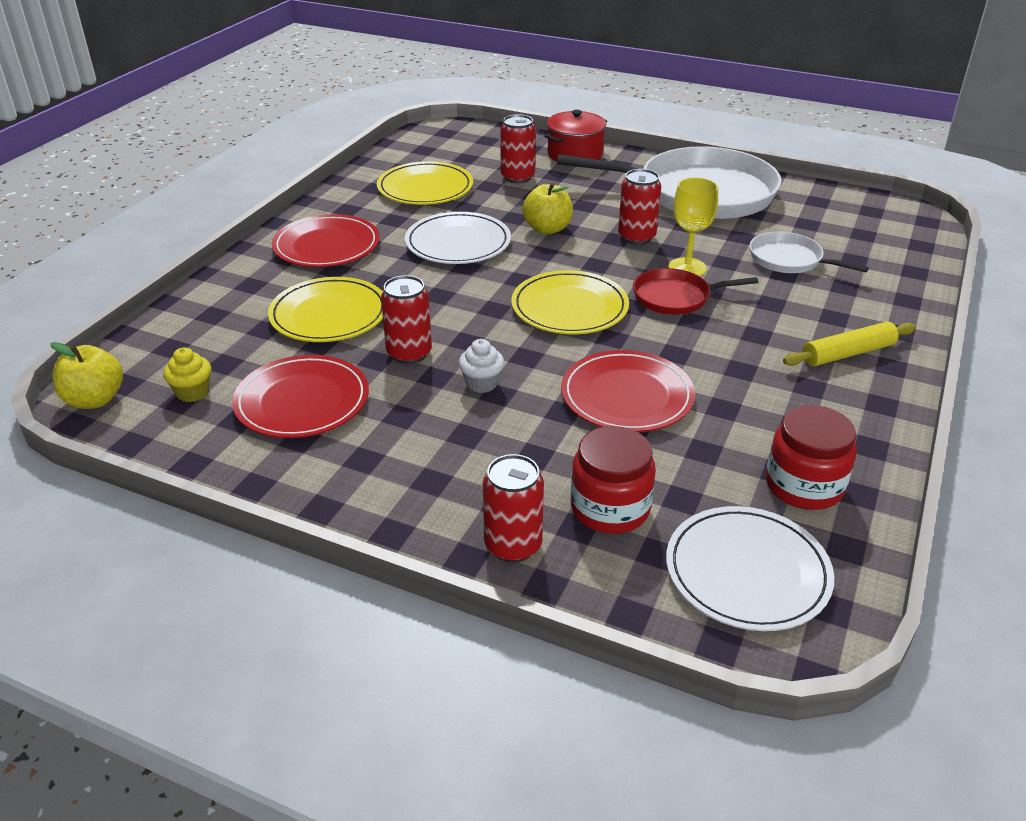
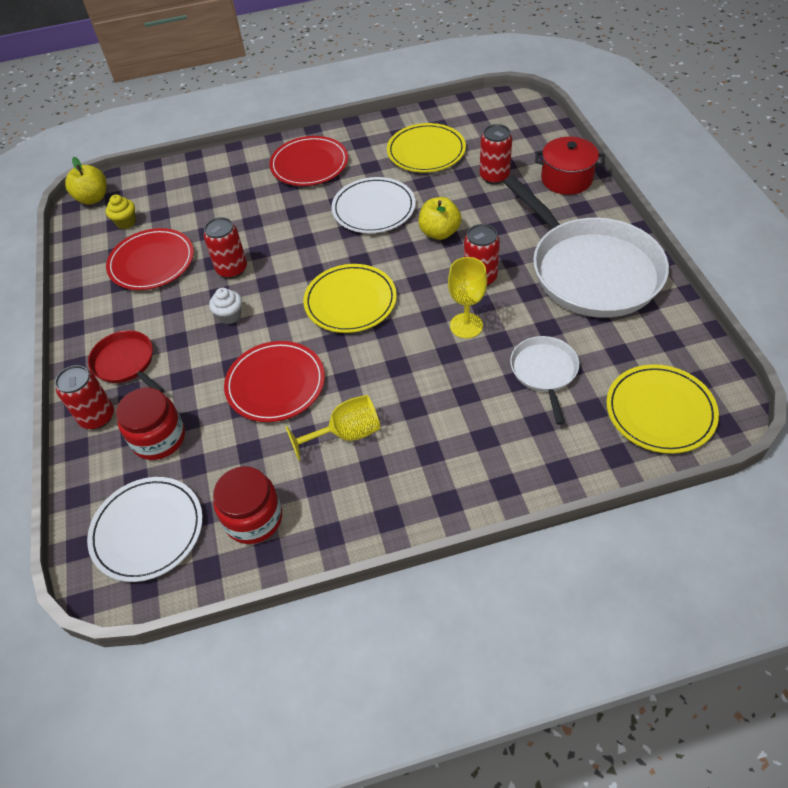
camera: 55 degrees right, 15 degrees up
yellow plate [268,277,383,342] -> yellow plate moved to [606,364,719,454]
red pan [633,268,758,315] -> red pan moved to [88,330,164,393]
yellow rolling pin [783,321,916,366] -> none
none -> yellow goblet [285,395,381,461]

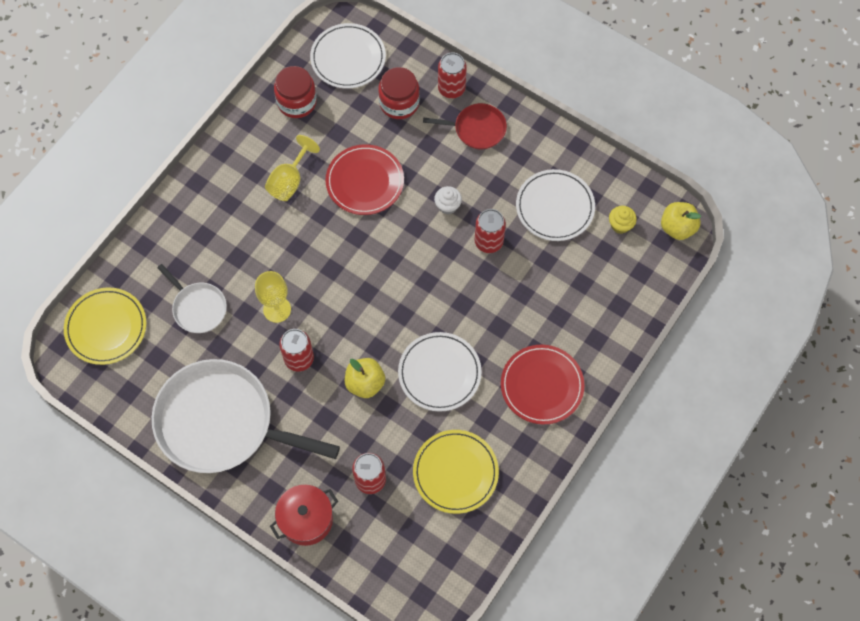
camera: 135 degrees right, 15 degrees up
red plate [106,228,194,290] -> white plate [516,169,595,241]
yellow plate [303,264,397,333] -> none

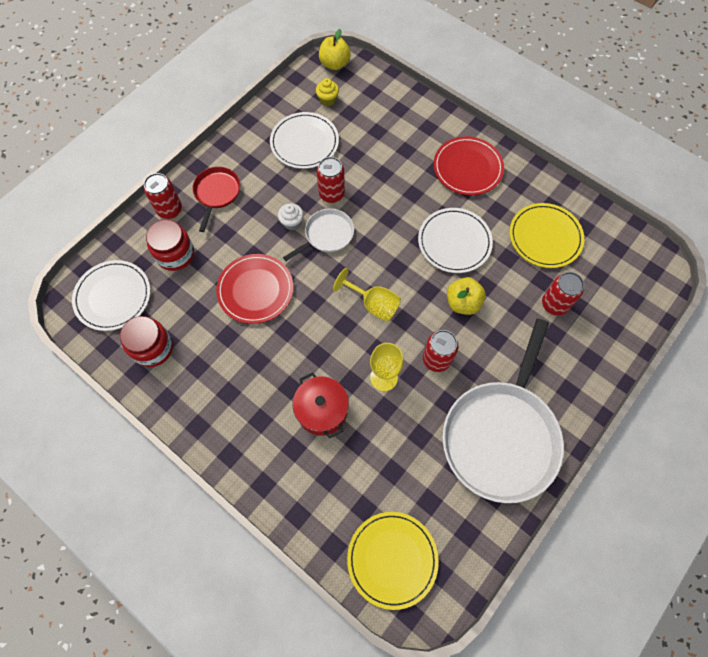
camera: 85 degrees left, 0 degrees up
white pan [157,264,227,333] -> white pan moved to [283,208,354,261]
yellow goblet [265,135,320,201] -> yellow goblet moved to [333,268,401,322]
red pot [270,485,338,546] -> red pot moved to [293,372,349,439]

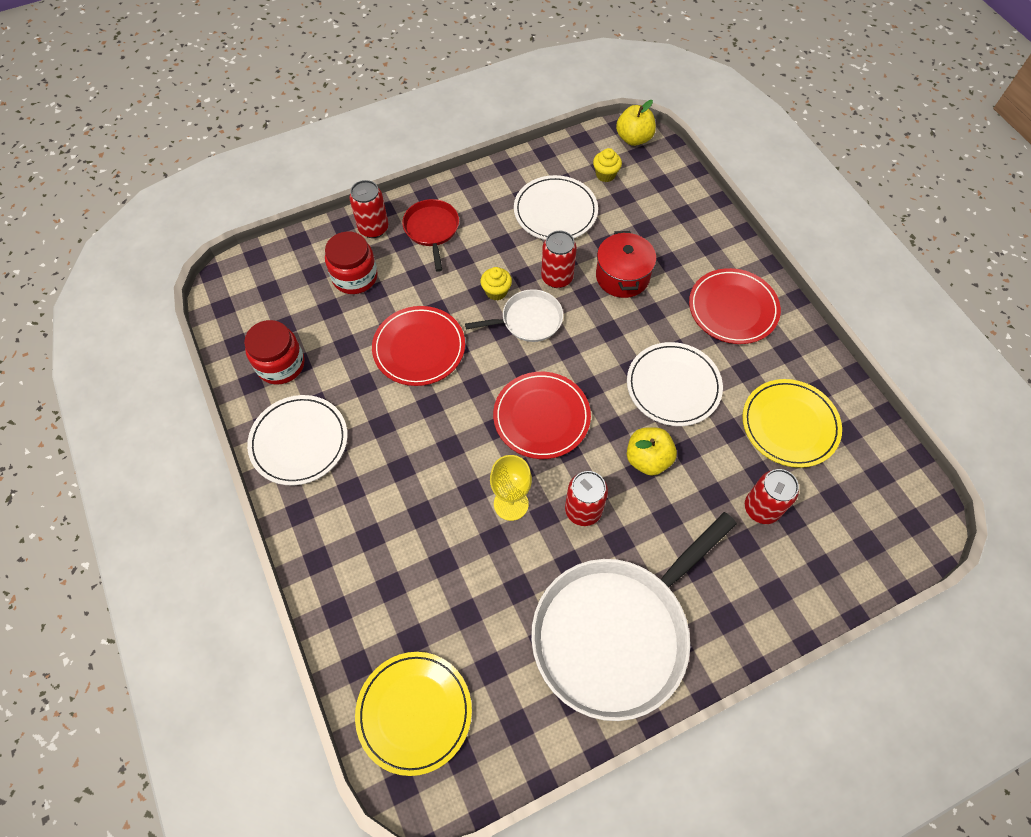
camera: 25 degrees right, 5 degrees down
white plate [72,260,150,331] -> white plate moved to [247,395,348,485]
red pan [193,167,240,232] -> red pan turned 45 degrees counterclockwise [402,199,459,272]
white cupcake [278,203,303,230] -> yellow cupcake [480,267,512,300]
red pot [293,372,349,439] -> red pot moved to [596,231,656,298]
yellow goblet [333,268,401,322] -> red plate [493,372,591,459]

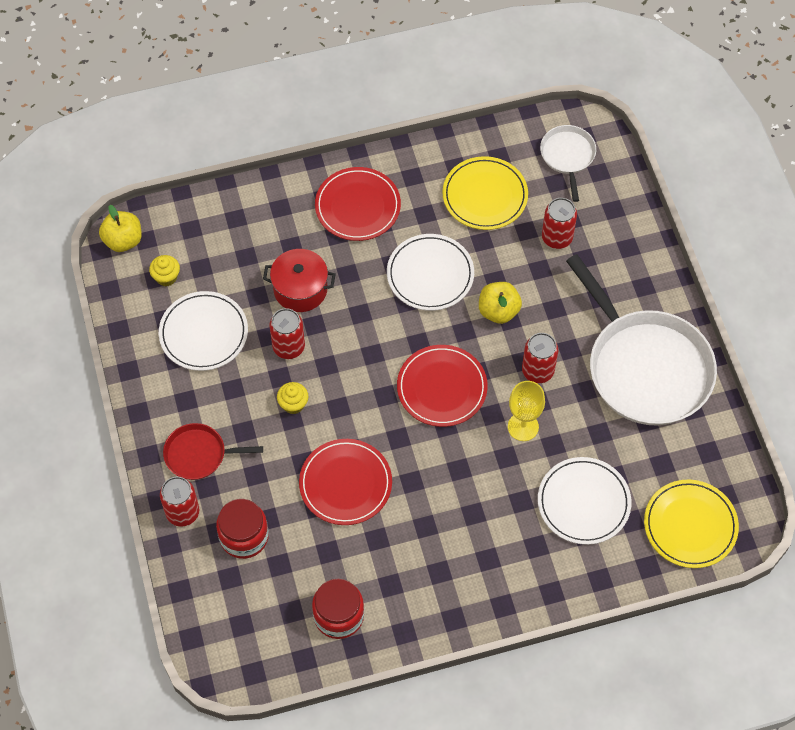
camera: 80 degrees left, 0 degrees up
white plate [247,395,348,485] -> white plate moved to [538,457,631,545]
white pan [465,289,563,342] -> white pan moved to [540,125,596,202]

